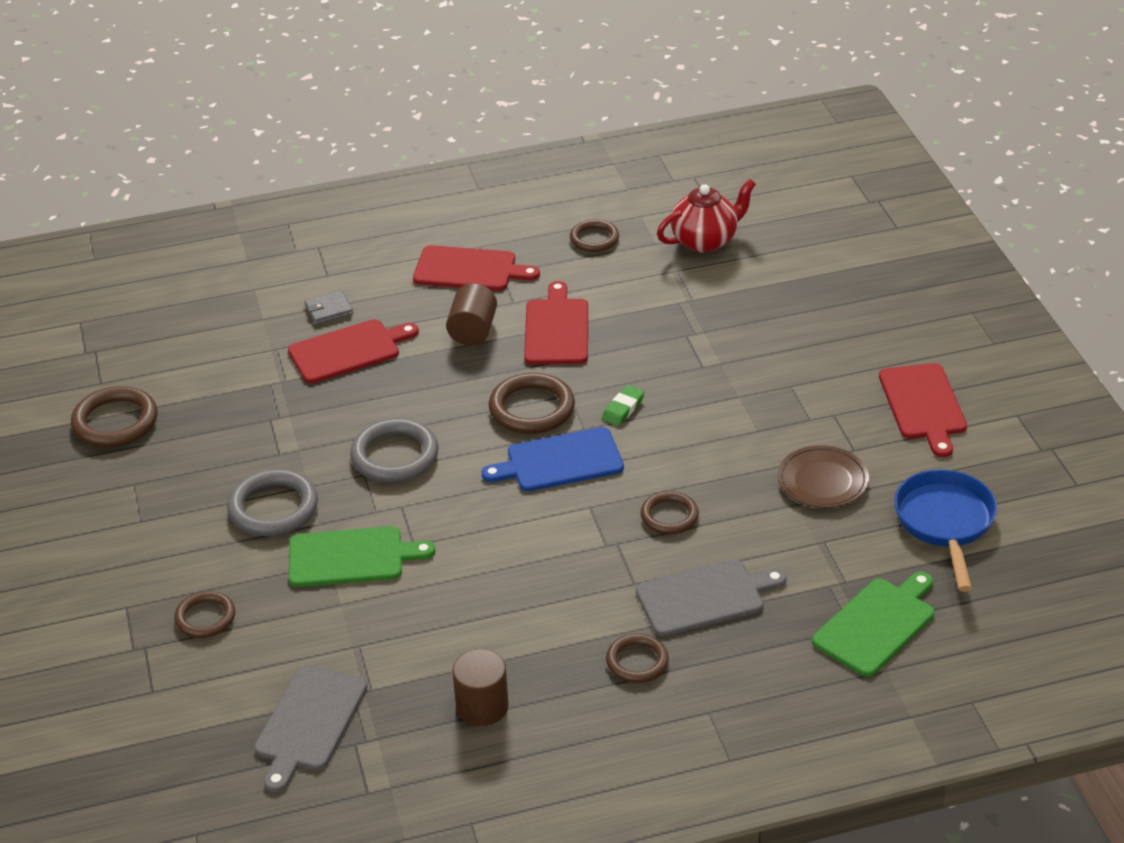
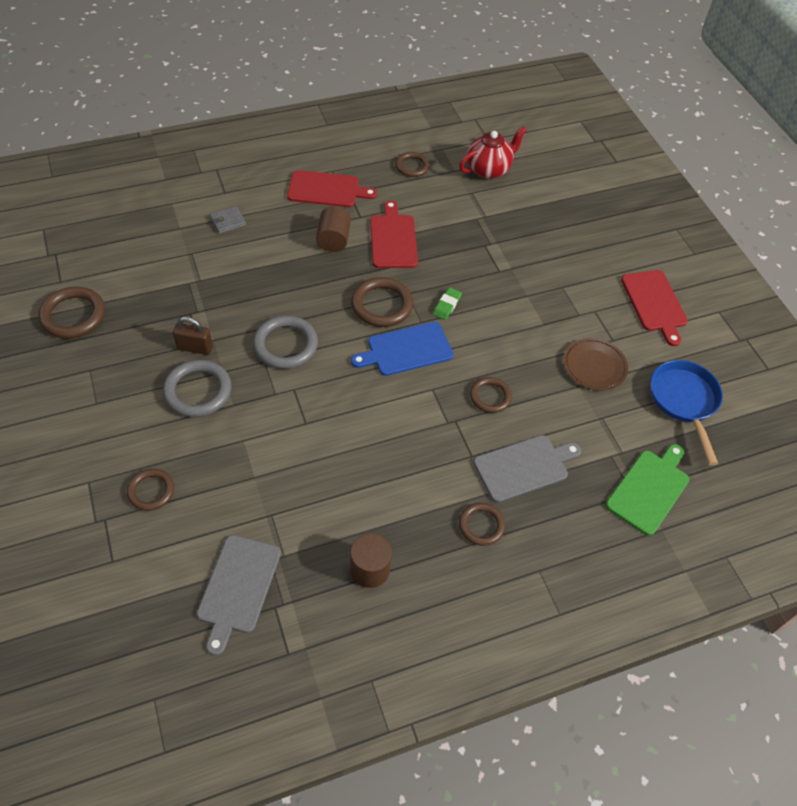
camera: 10 degrees left, 15 degrees up
red cutting board [288,319,419,383] -> none
green cutting board [289,526,435,587] -> none
none -> brown padlock [173,317,213,355]

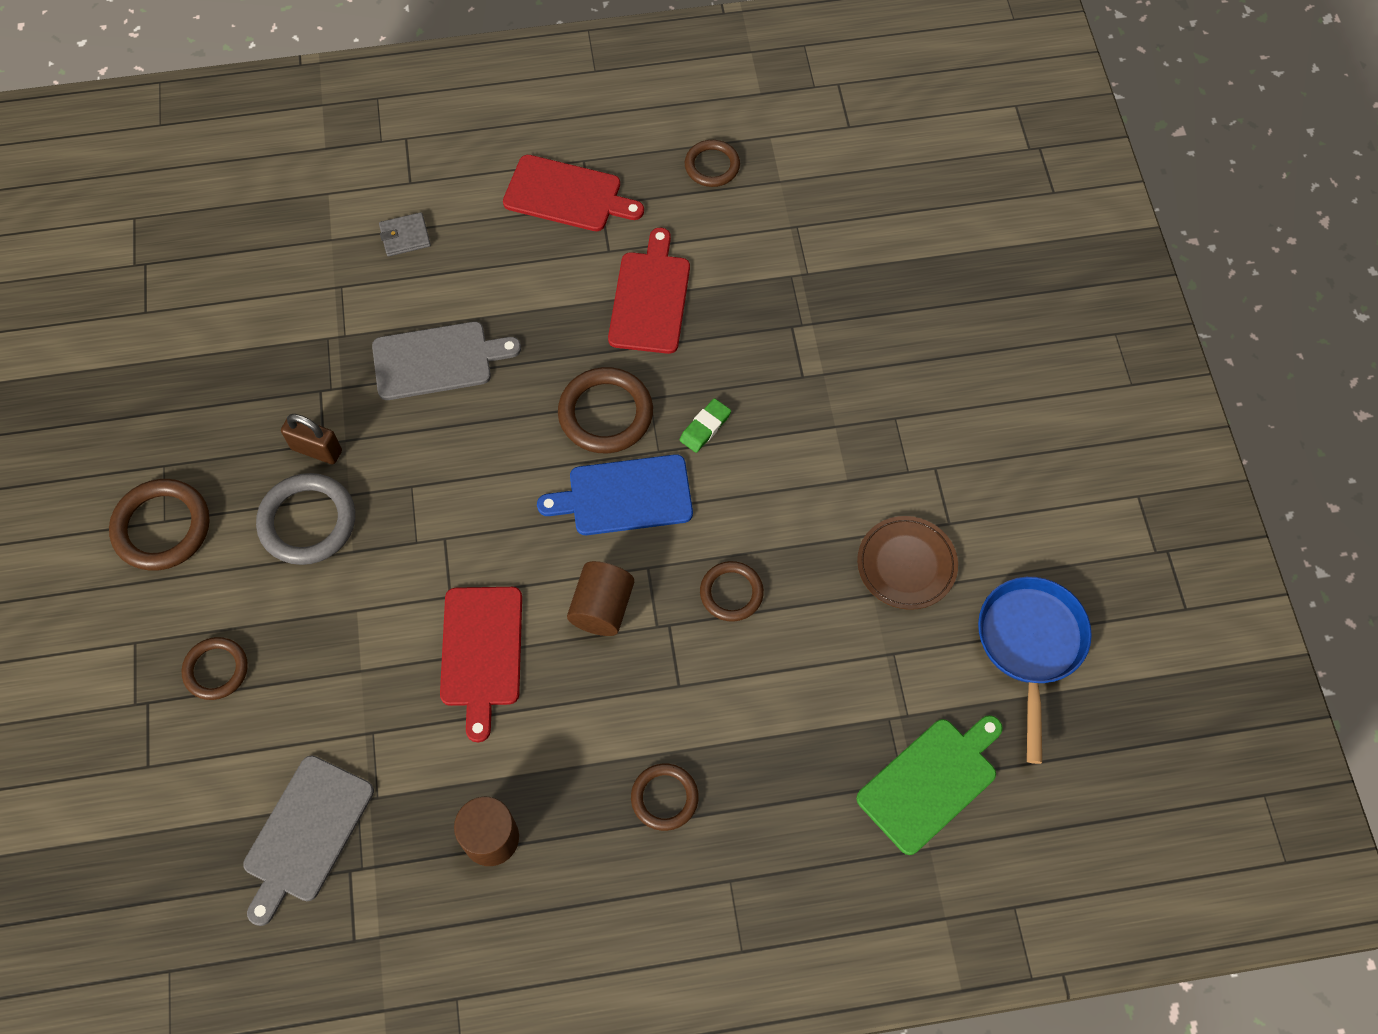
camera: 15 degrees right, 10 degrees up
brown ring [39,287,105,338] -> brown ring moved to [109,479,210,571]
grey ring [253,316,318,369] -> none
brown cylinder [316,206,351,252] -> brown cylinder moved to [567,561,634,636]
red teapot [459,126,527,179] -> none
grey cutting board [474,435,581,503] -> grey cutting board moved to [372,322,521,400]
red cutting board [621,270,688,346] -> red cutting board moved to [440,587,522,742]

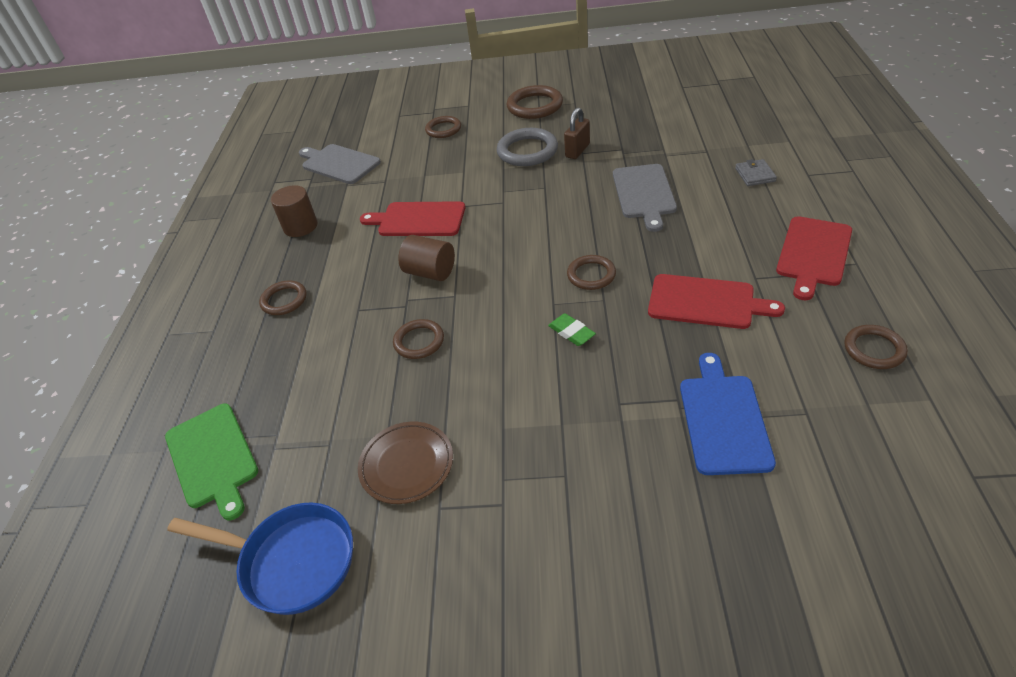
camera: 105 degrees right, 20 degrees down
blue cutting board [537,454,693,535] -> blue cutting board moved to [680,353,776,475]
brown ring [558,367,653,453] -> brown ring [567,255,616,290], size x0.63

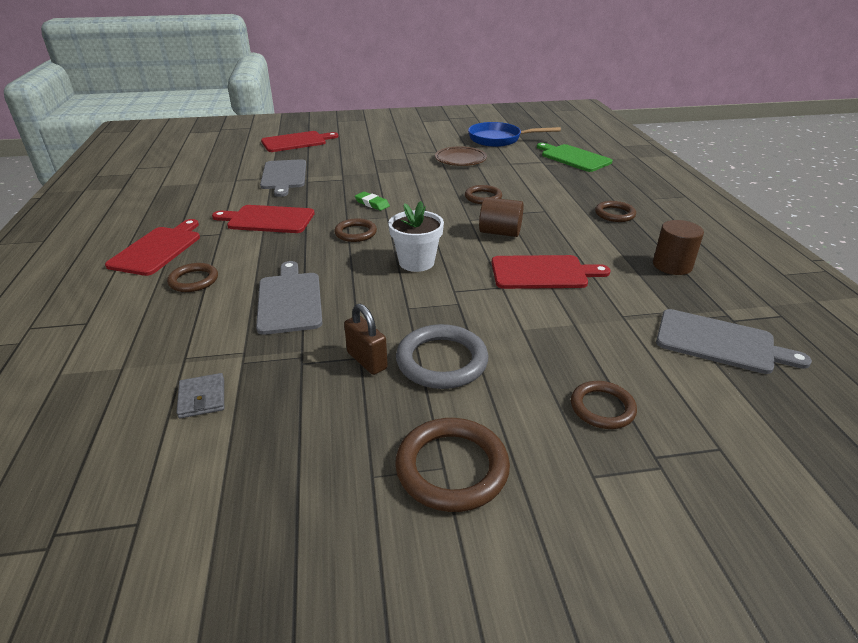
camera: 165 degrees right, 10 degrees down
brown padlock [564,108,590,159] -> brown padlock turned 60 degrees counterclockwise [344,304,388,375]
blue cutting board [680,353,776,475] -> grey cutting board [260,159,306,197]
grey wallet [735,159,777,186] -> grey wallet moved to [177,373,224,419]
brown ring [844,325,908,369] -> brown ring moved to [167,263,218,292]
none -> red cutting board [261,131,339,152]
none -> white flower pot [388,201,444,272]

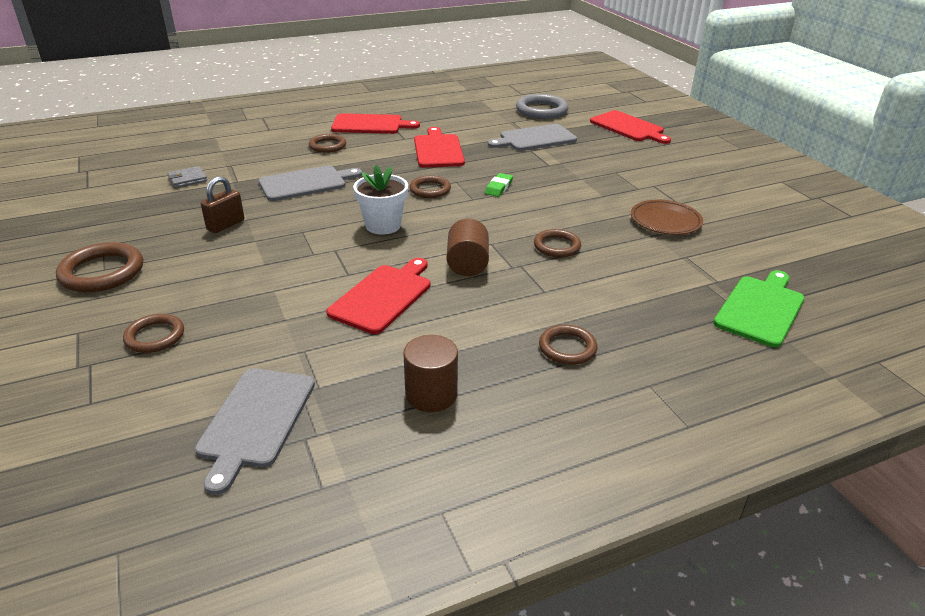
camera: 75 degrees right, 0 degrees up
grey ring [396,324,489,389] -> grey ring moved to [516,94,568,119]
blue pan [468,122,561,147] -> none
red cutting board [492,255,610,289] -> red cutting board turned 135 degrees counterclockwise [326,258,430,334]

